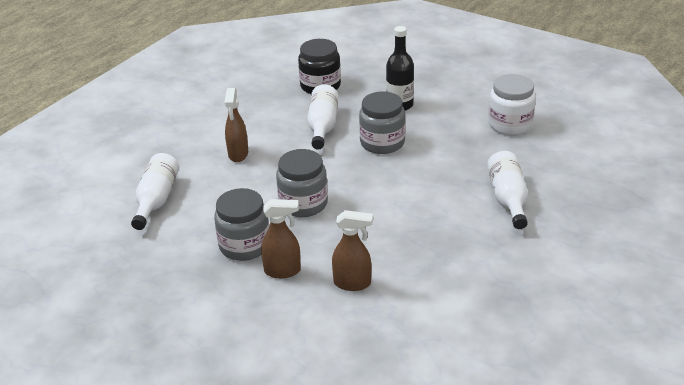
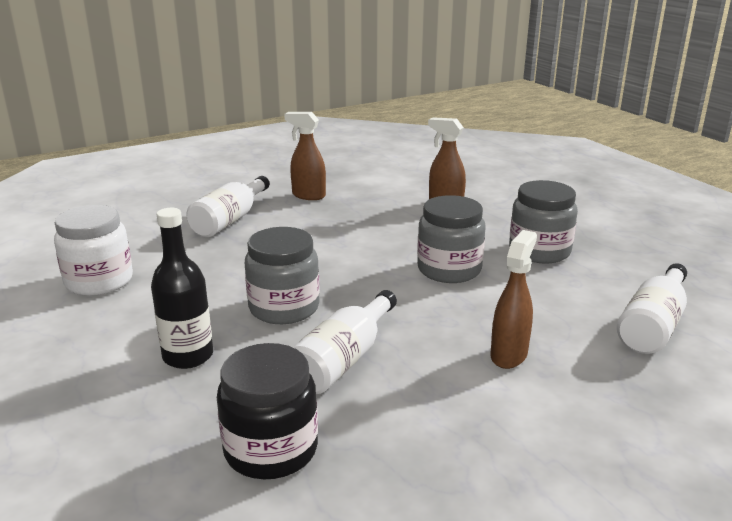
camera: 155 degrees left, 10 degrees down
brown spray bottle [261,199,301,278] -> brown spray bottle moved to [284,112,326,200]

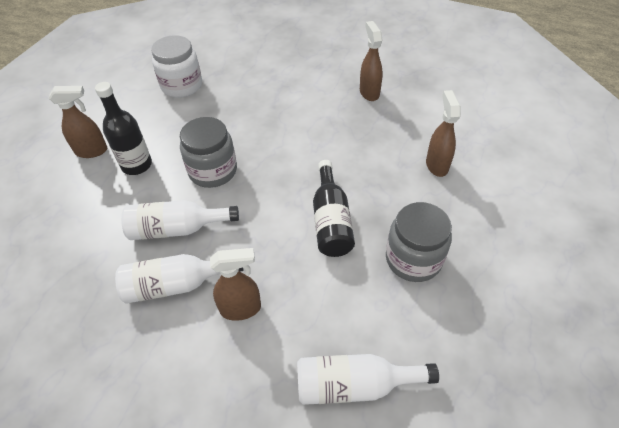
camera: 55 degrees right, 25 degrees up
white bottle [186,176,269,237] -> white bottle moved to [115,254,243,304]
black jar [217,343,318,479] -> none
grey jar [417,195,486,283] -> black bottle [313,160,355,257]
none -> brown spray bottle [49,86,107,158]

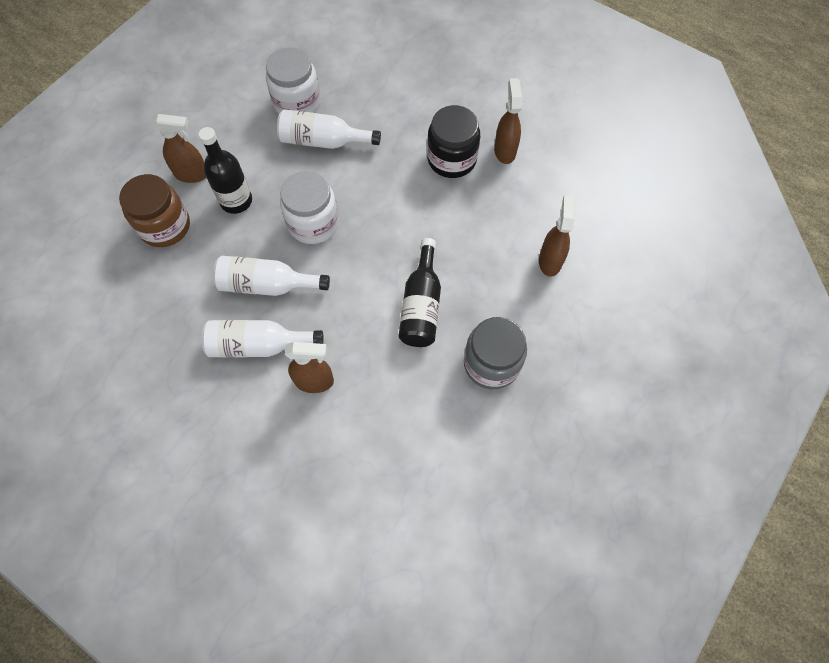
camera: 10 degrees right, 15 degrees up
grey jar [180,117,237,188] -> white jar [280,171,339,244]
white bottle [297,354,439,405] -> white bottle moved to [277,109,381,149]
none -> brown jar [119,174,190,247]
none -> black jar [427,105,480,178]

